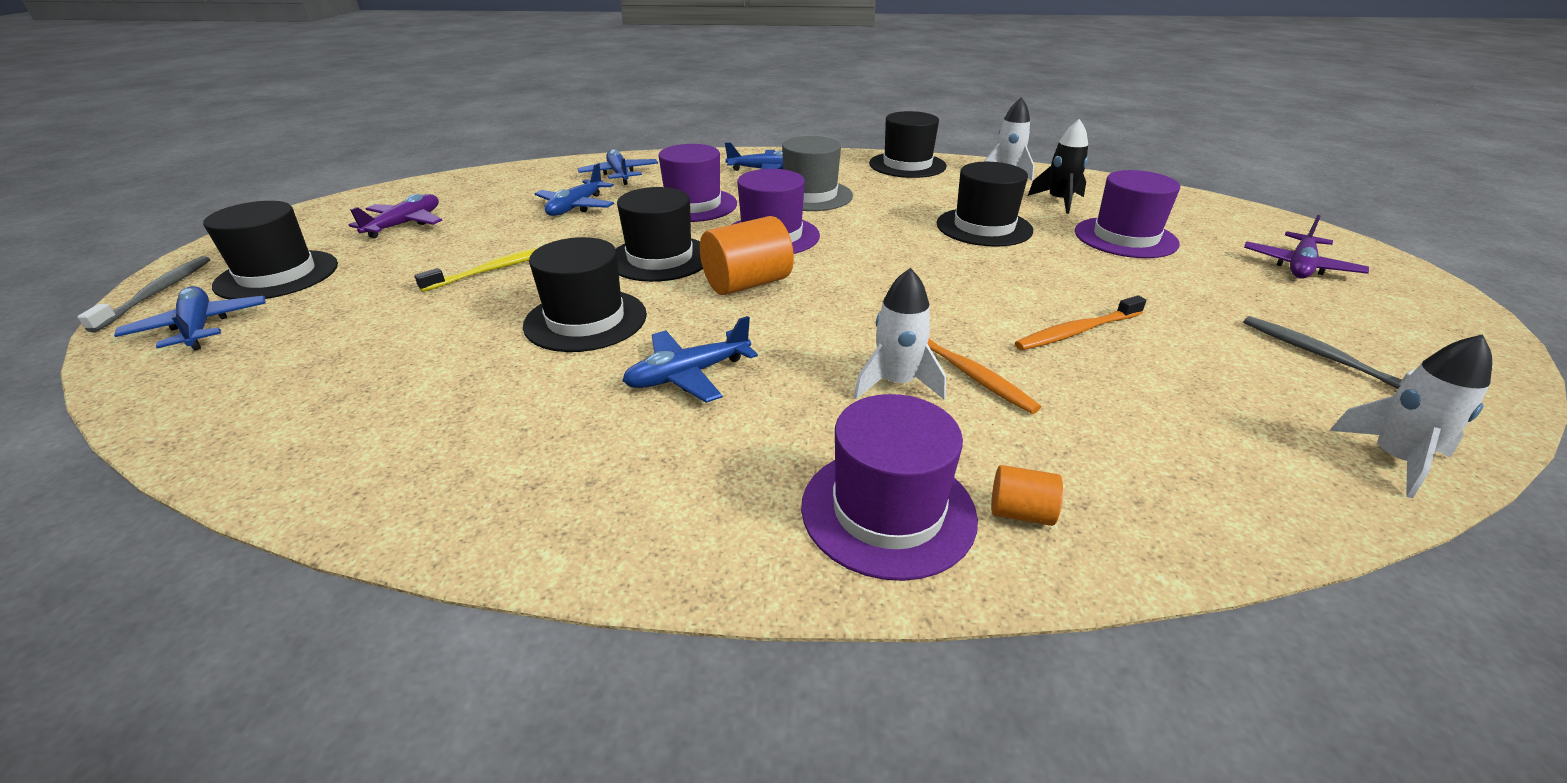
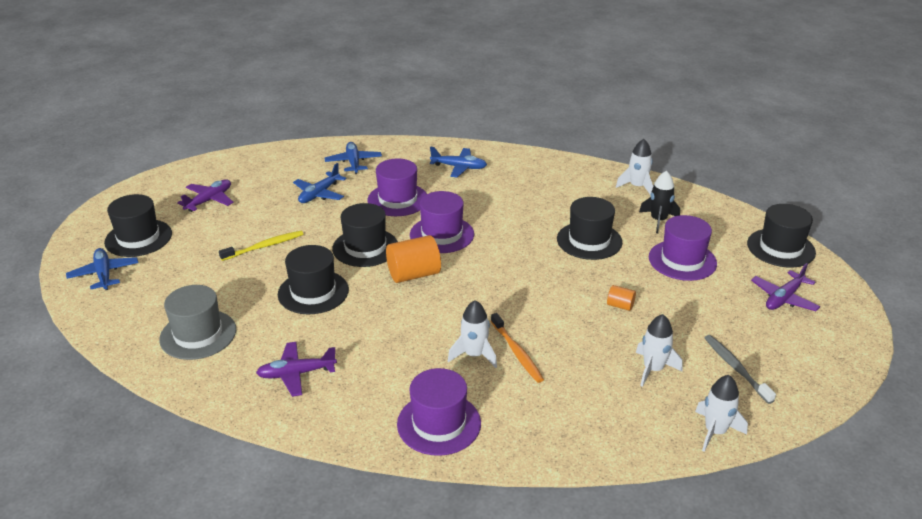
camera: 10 degrees right, 0 degrees up
grey toothbrush [77,256,210,332] -> none
blue plane [622,316,758,403] -> none
grey hat [782,136,853,211] -> grey hat moved to [159,285,236,360]
black hat [869,111,947,178] -> black hat moved to [747,204,816,268]
orange cylinder [991,465,1063,526] -> orange cylinder moved to [607,285,636,311]
orange toothbrush [1015,295,1146,350] -> none
none -> purple plane [256,342,337,397]
none -> white rocket [636,314,683,387]

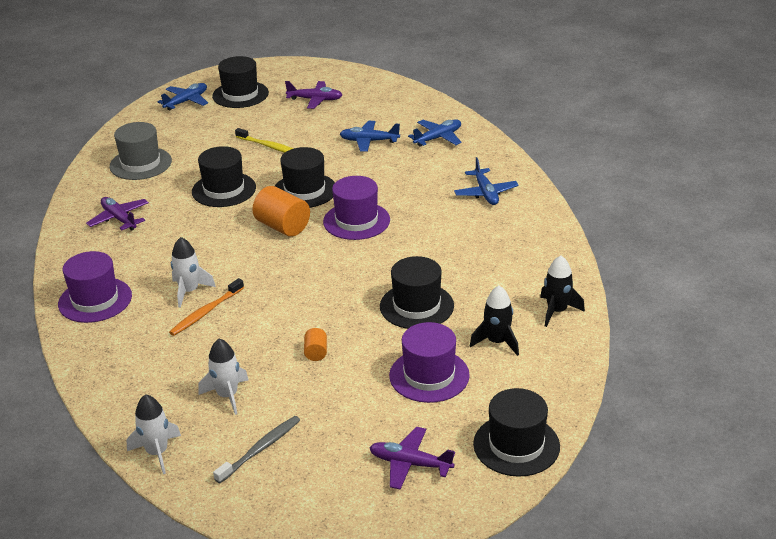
camera: 65 degrees right, 0 degrees up
purple hat [367,158,427,216] -> none
white rocket [616,139,653,194] -> black rocket [540,255,585,327]

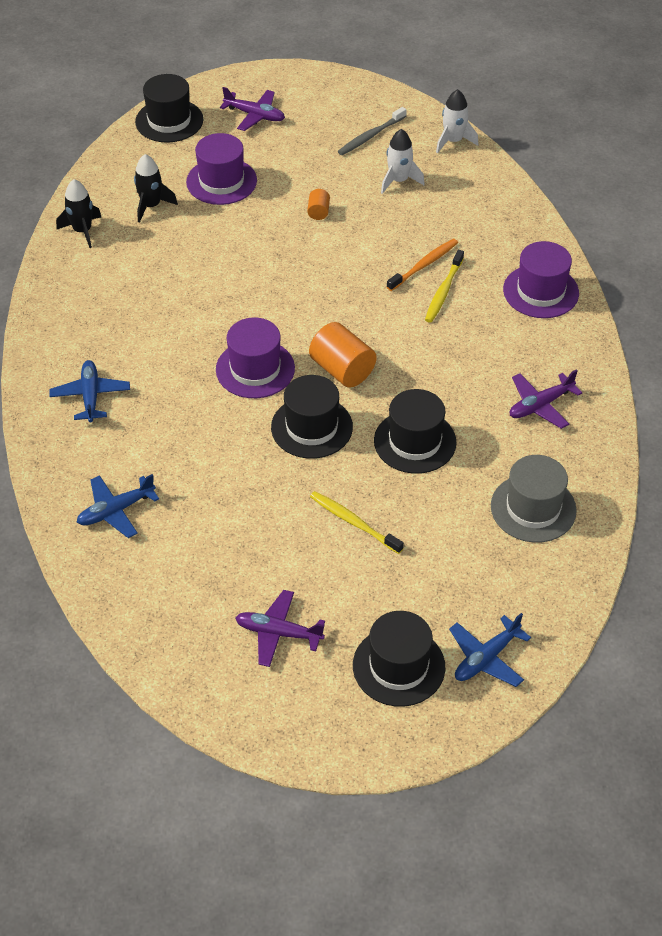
camera: 175 degrees left, 15 degrees up
purple plane [86,197,149,231] -> purple plane turned 90 degrees clockwise [510,370,582,429]
white rocket [171,237,216,308] -> yellow toothbrush [425,250,464,323]
blue plane [340,121,400,152] -> none
black hat [380,256,454,329] -> none

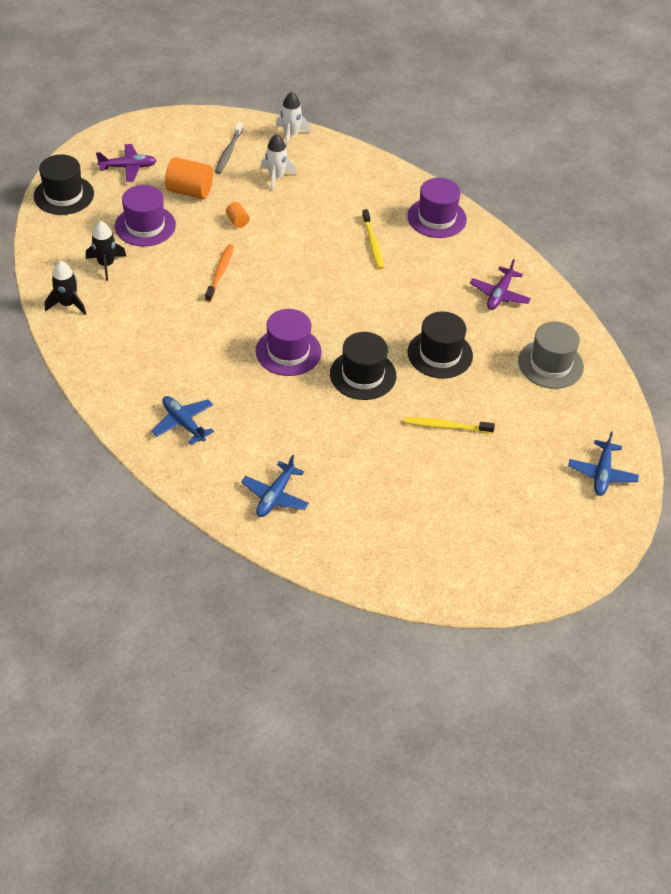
camera: 35 degrees left, 0 degrees up
purple plane [235,590,325,667] -> none
orange cylinder [309,322,376,388] -> orange cylinder moved to [165,157,213,199]
black hat [353,611,445,707] -> none
orange toothbrush [387,239,458,291] -> orange toothbrush moved to [205,244,234,302]

